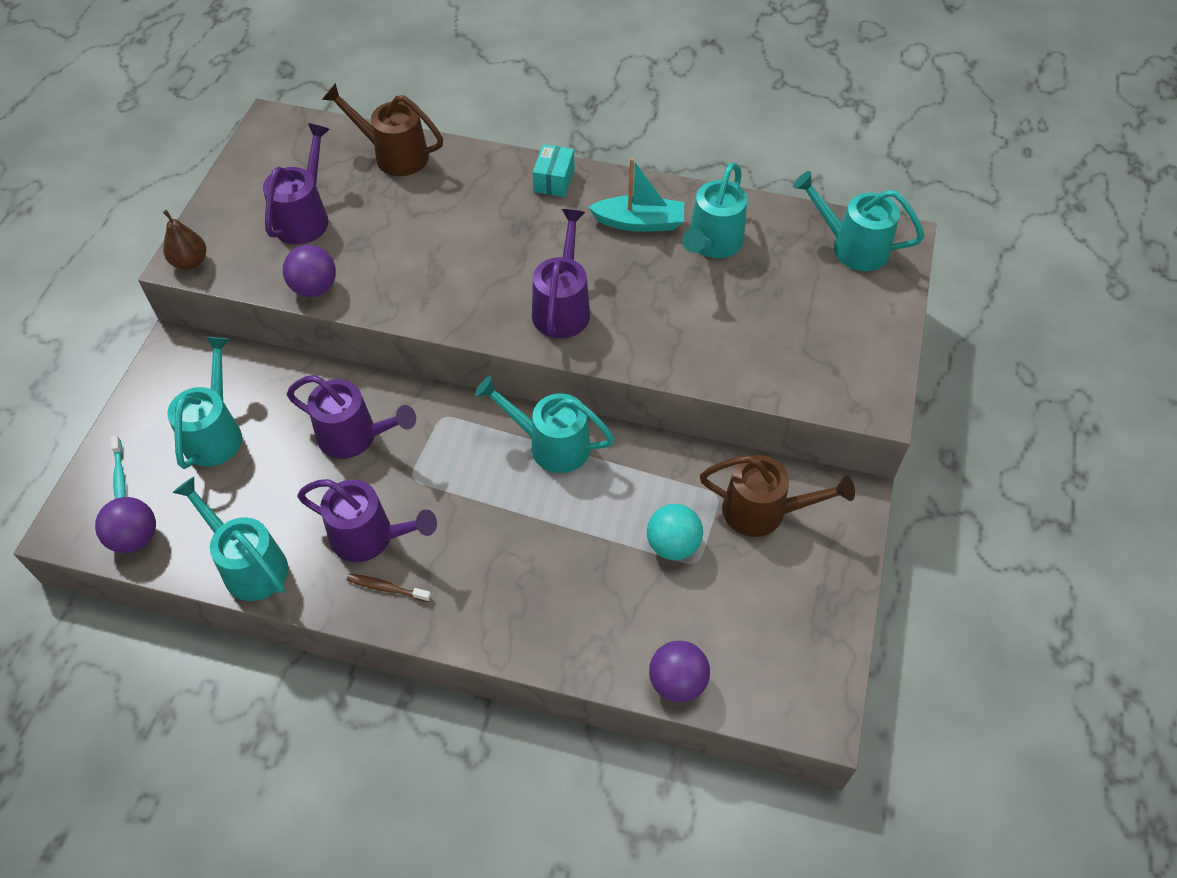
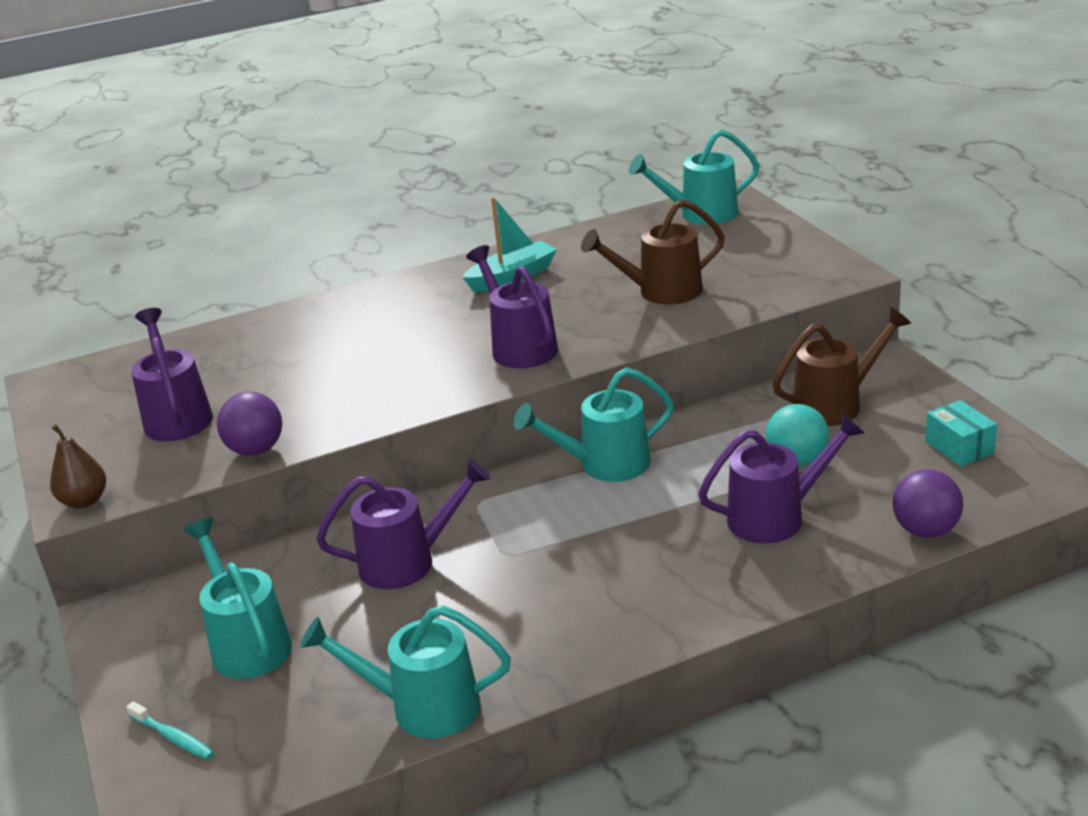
camera: 35 degrees left, 25 degrees down
purple ball [95,497,156,553] -> none
purple watering can [297,479,437,562] -> purple watering can moved to [698,413,864,544]
brown watering can [322,83,443,176] -> brown watering can moved to [581,199,725,305]
brown toothbrush [347,574,431,602] -> none
turquoise box [533,144,574,197] -> turquoise box moved to [925,400,997,466]
turquoise watering can [682,162,747,258] -> none

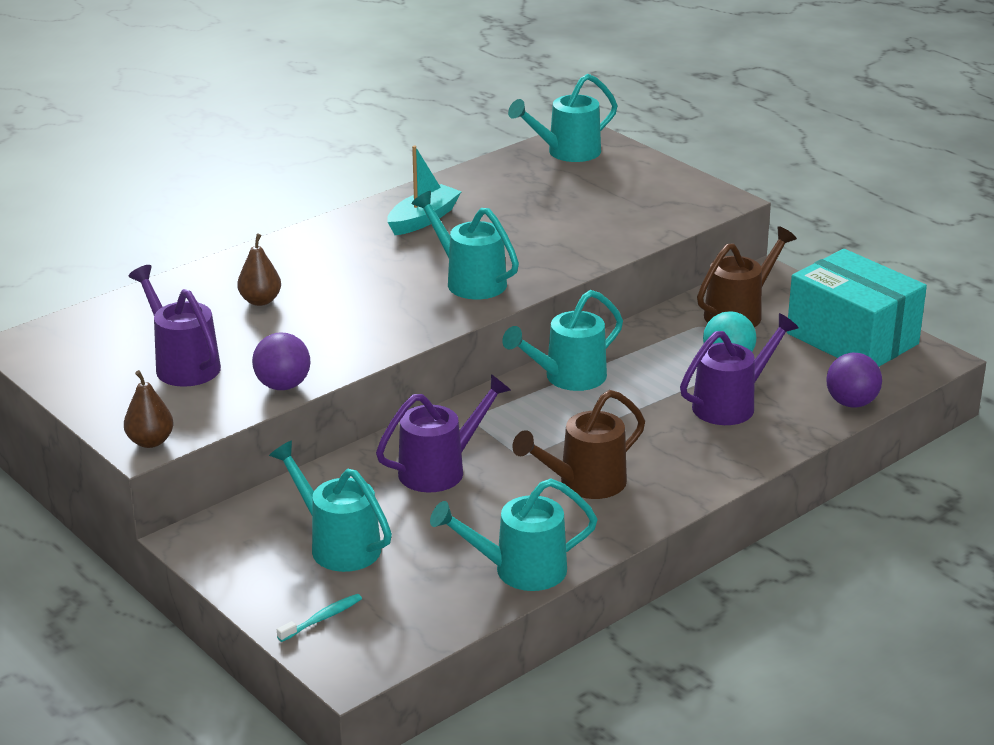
camera: 20 degrees left, 0 degrees up
turquoise toothbrush [126,701,214,760] -> turquoise toothbrush turned 60 degrees counterclockwise [277,594,362,642]
purple watering can [466,245,558,368] -> turquoise watering can [411,191,519,299]
brown watering can [581,199,725,305] -> brown watering can moved to [512,390,645,499]
turquoise box [925,400,997,466] -> turquoise box [787,249,927,367], size x2.32
none -> brown pear [237,233,281,306]

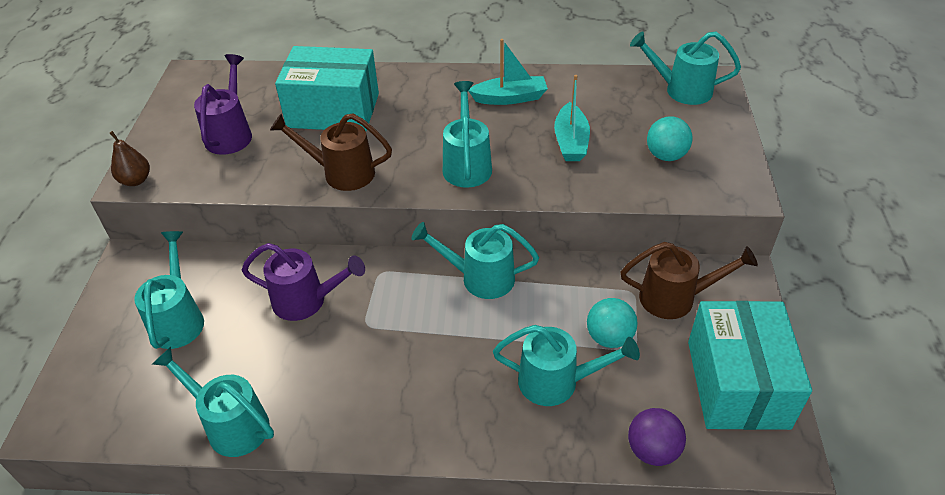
camera: 45 degrees right, 15 degrees up
brown pear [237,233,281,306] -> turquoise box [275,46,379,131]
purple ball [252,333,311,390] -> none
turquoise toothbrush [277,594,362,642] -> none
brown watering can [512,390,645,499] -> brown watering can moved to [270,113,392,191]
purple watering can [680,313,799,425] -> turquoise watering can [493,325,640,406]
none -> turquoise boat [554,75,590,161]
none -> turquoise ball [647,116,692,161]

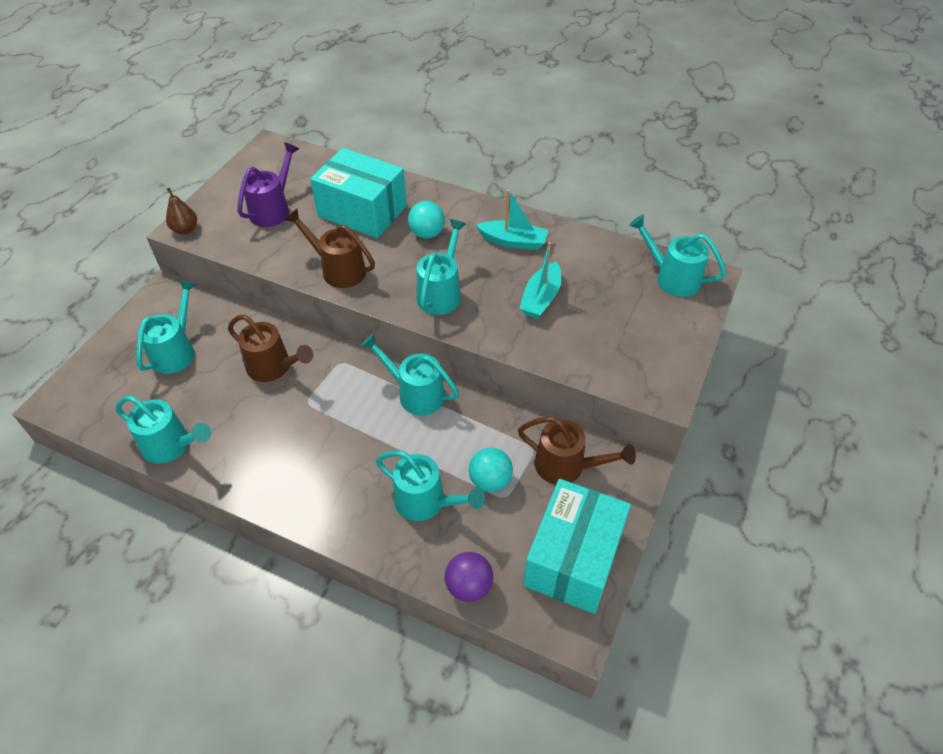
camera: 20 degrees right, 5 degrees up
turquoise watering can [152,347,274,457] -> turquoise watering can turned 150 degrees clockwise [116,396,211,464]
purple watering can [242,243,365,321] -> brown watering can [228,315,313,382]
turquoise ball [647,116,692,161] -> turquoise ball moved to [408,201,445,239]

